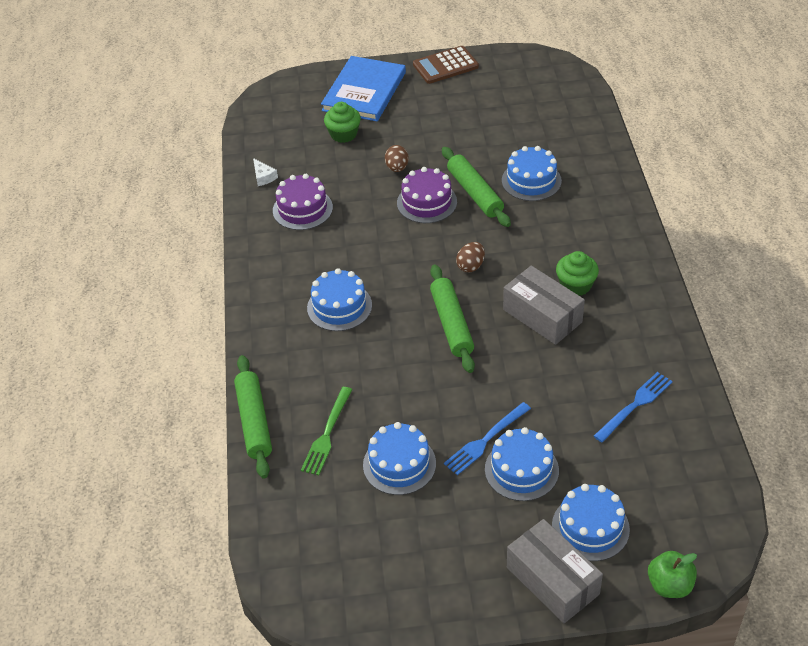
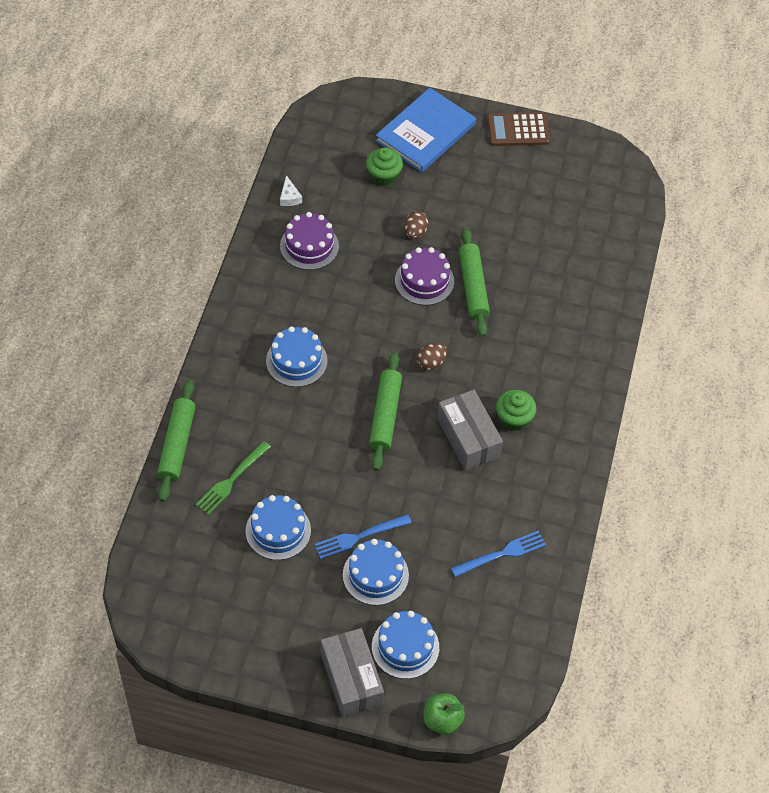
camera: 15 degrees right, 10 degrees up
blue cake [502,146,562,201] -> none

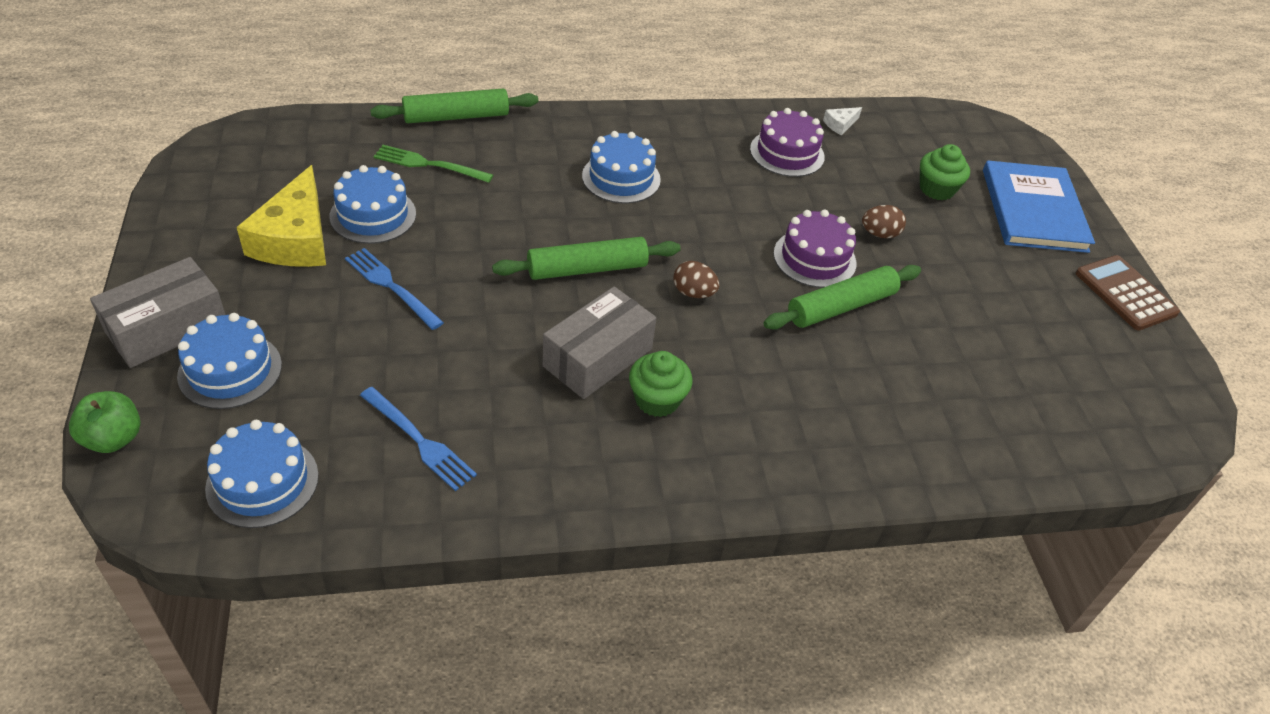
camera: 65 degrees right, 10 degrees down
blue cake [343,539,409,605] -> blue cake moved to [205,420,319,528]
blue book [375,88,476,172] -> blue book turned 75 degrees clockwise [983,160,1095,253]
none -> yellow cheese [237,165,326,267]

